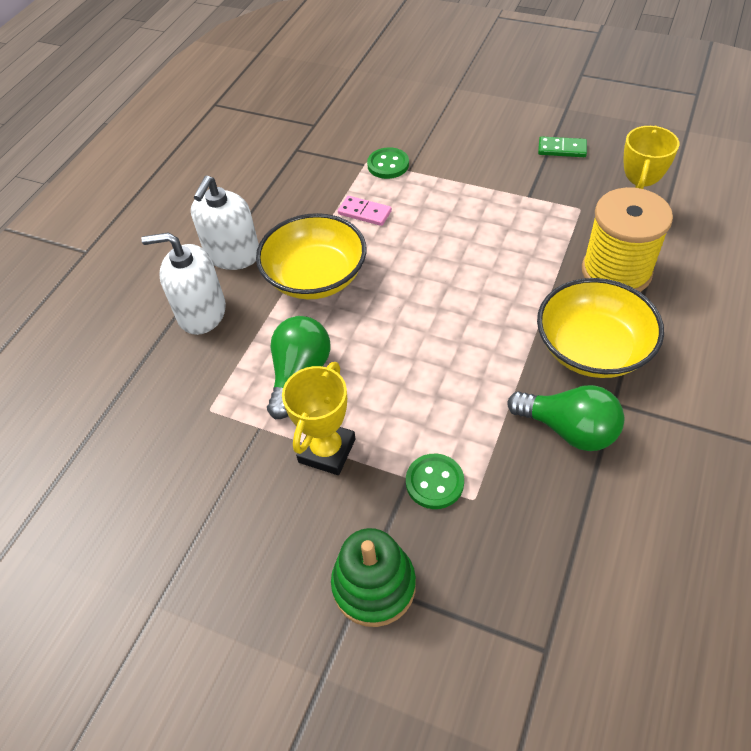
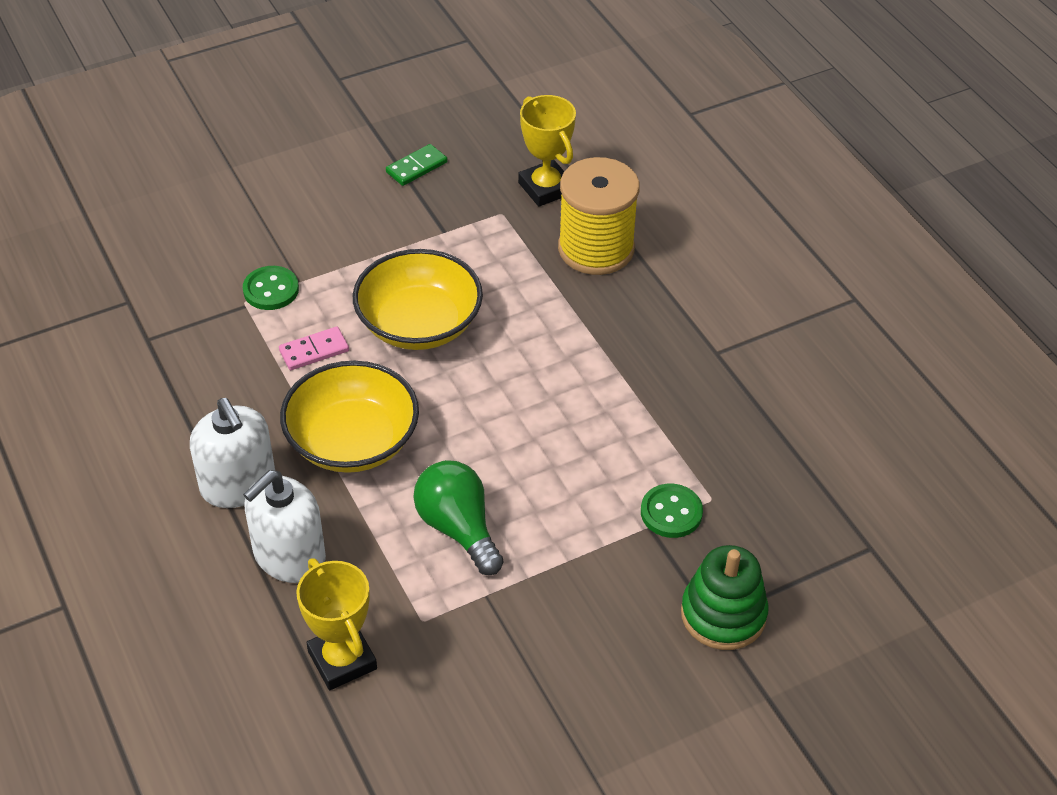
camera: 55 degrees left, 5 degrees down
yellow trophy [282,362,356,475] -> yellow trophy moved to [296,558,377,690]
green light bulb [508,385,624,451] -> none
yellow bowl [537,278,664,378] -> yellow bowl moved to [353,249,483,350]

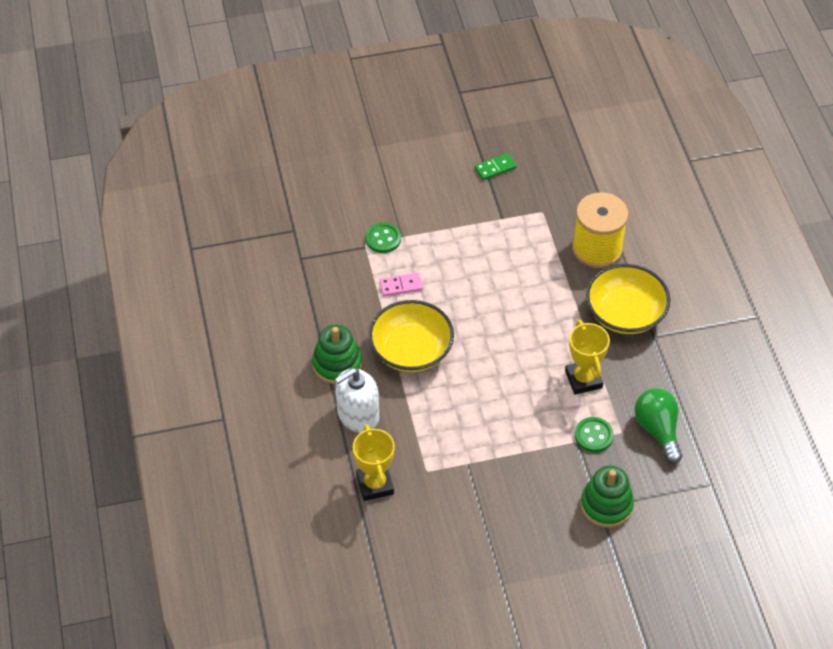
camera: 15 degrees right, 5 degrees up
white soap dispenser [190,398,275,508] -> green stacking toy [312,325,362,384]
yellow bowl [353,249,483,350] -> yellow bowl moved to [586,264,670,334]
green light bulb [414,460,504,575] -> green light bulb moved to [635,388,682,464]
yellow trophy [518,95,576,207] -> yellow trophy moved to [565,320,610,395]

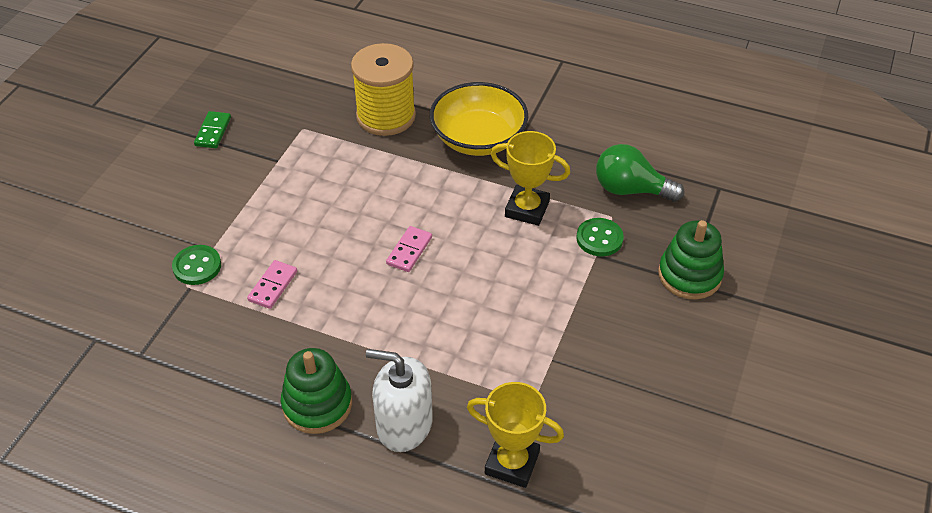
camera: 55 degrees left, 5 degrees down
white soap dispenser [335,368,379,433] -> white soap dispenser turned 105 degrees clockwise [366,349,433,452]
yellow bowl [369,300,454,372] -> none
none -> pink domino [386,226,432,272]

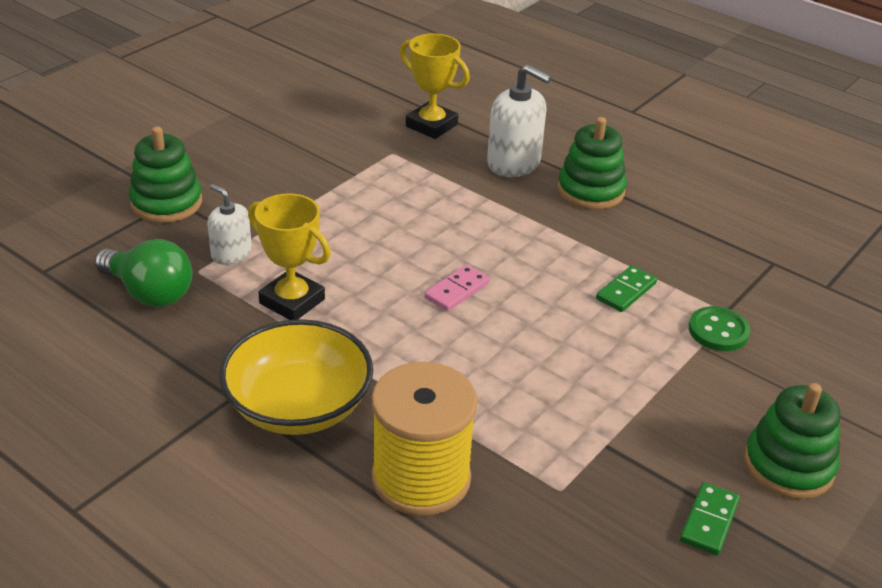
camera: 165 degrees left, 10 degrees down
pink domino [247,260,297,309] -> green domino [596,265,657,312]
green button [576,218,624,256] -> white soap dispenser [207,184,252,265]
none -> green stacking toy [744,383,840,499]

